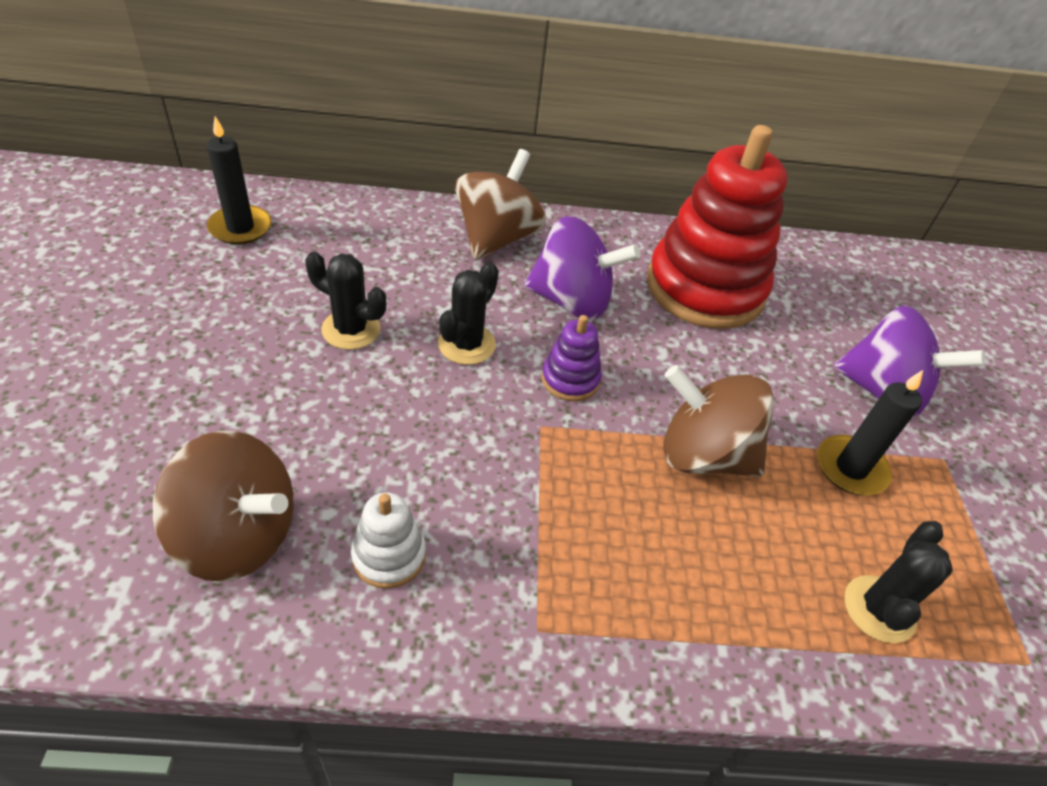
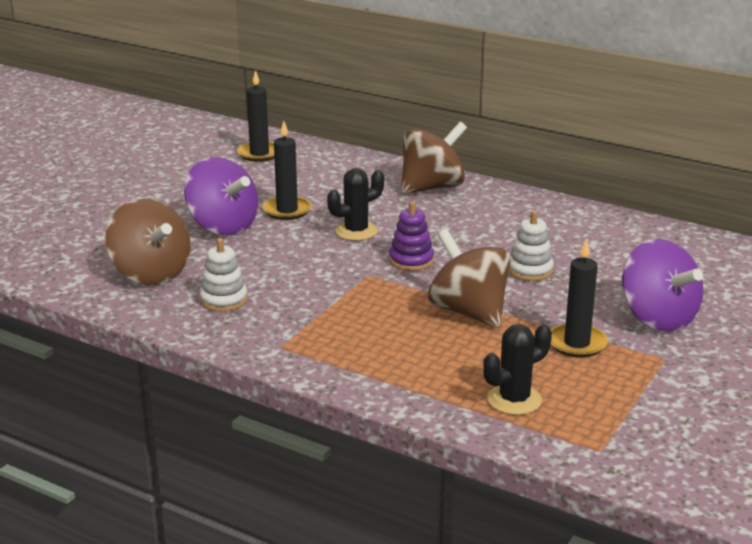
camera: 35 degrees right, 20 degrees down
black cactus [306,251,386,350] -> black candle [263,121,312,220]
purple spinning top [525,216,640,321] -> purple spinning top moved to [184,157,258,236]
red stacking toy [647,125,787,329] -> none
none -> white stacking toy [509,210,554,281]

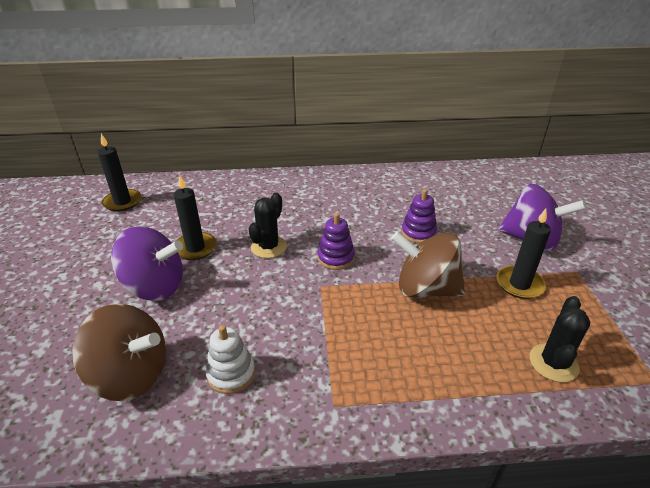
camera: 35 degrees left, 10 degrees up
brown spinning top [401,122,467,194] -> none
white stacking toy [509,210,554,281] -> purple stacking toy [401,189,437,243]

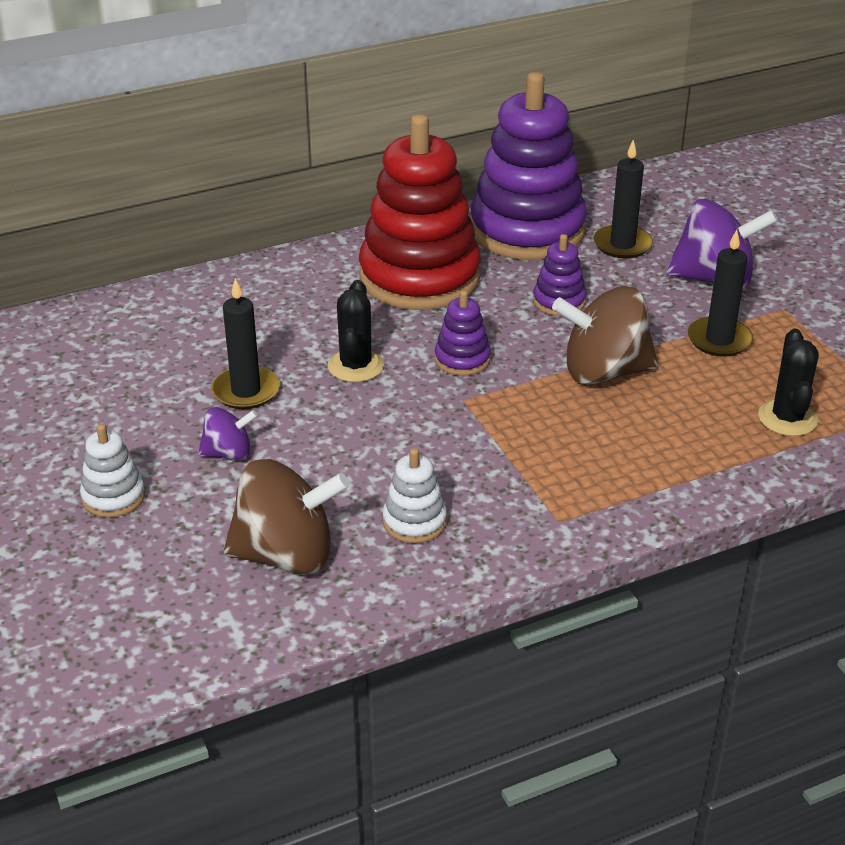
camera: 20 degrees left, 0 degrees up
black candle [97,134,142,212] -> black candle moved to [594,139,653,258]
purple spinning top [111,226,183,301] -> purple spinning top [198,407,258,460], size x0.53
none -> white stacking toy [80,424,145,518]
none -> red stacking toy [359,114,481,310]
none -> purple stacking toy [471,72,587,260]

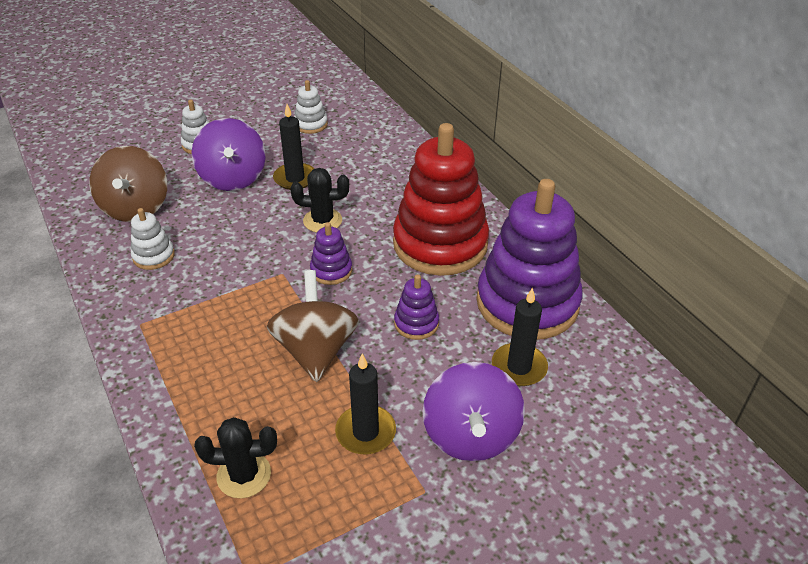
camera: 85 degrees right, 5 degrees up
purple spinning top [198,407,258,460] -> purple spinning top [192,118,265,191], size x1.89
none -> white stacking toy [294,80,328,134]

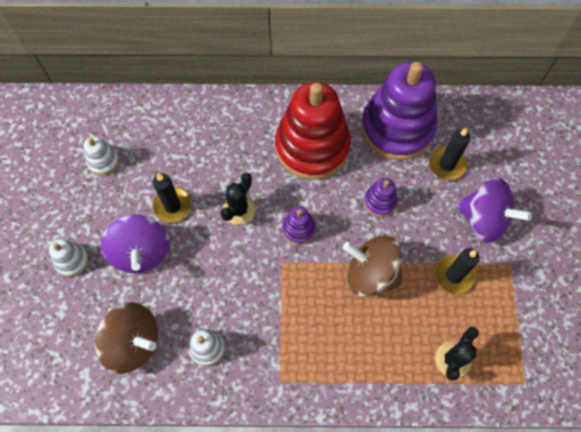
camera: 60 degrees left, 25 degrees up
purple spinning top [192,118,265,191] -> purple spinning top turned 60 degrees clockwise [100,215,170,273]

